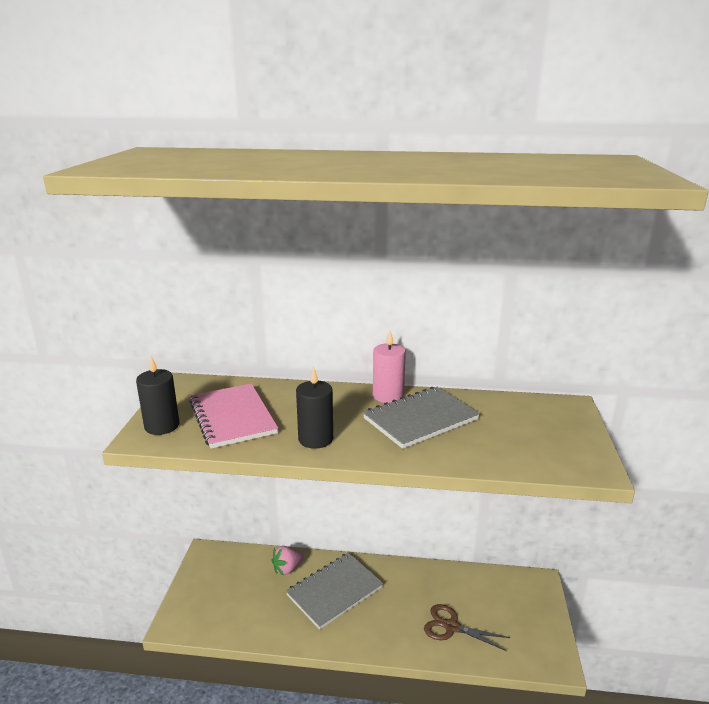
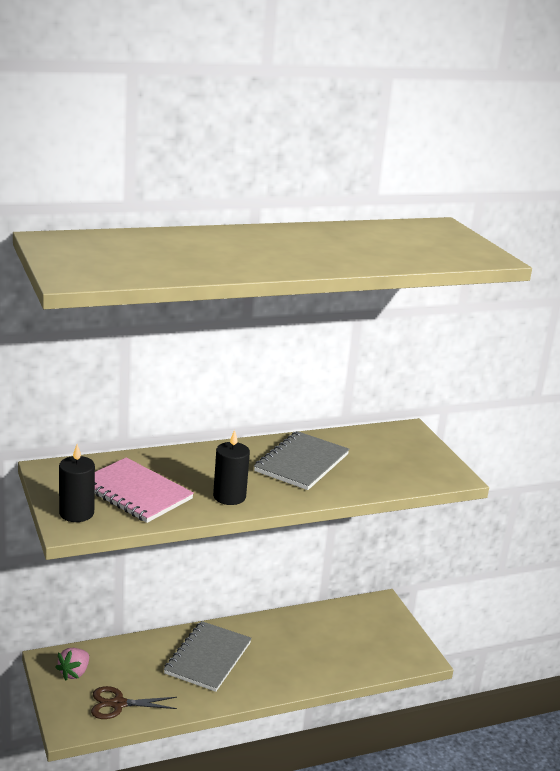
camera: 30 degrees left, 0 degrees up
pink strawberry [271,546,304,576] -> pink strawberry moved to [55,648,89,680]
pink candle [373,331,406,403] -> none
brown scissors [424,604,510,651] -> brown scissors moved to [91,686,177,719]

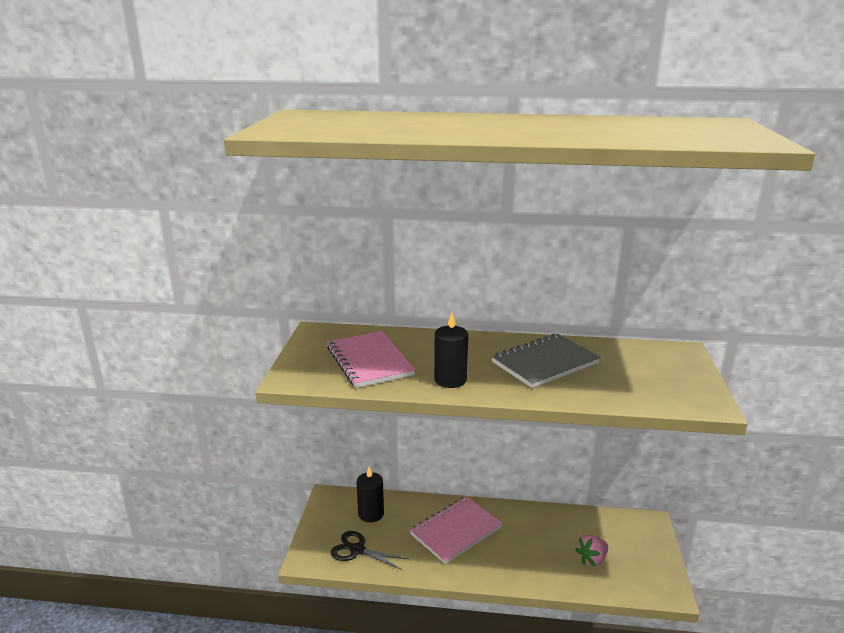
camera: 30 degrees right, 0 degrees up
pink strawberry [55,648,89,680] -> pink strawberry moved to [575,535,608,567]
black candle [59,444,95,522] -> black candle moved to [356,466,384,523]
brown scissors [91,686,177,719] -> black scissors [331,531,408,570]
grey notebook [164,621,252,692] -> pink notebook [410,496,502,564]

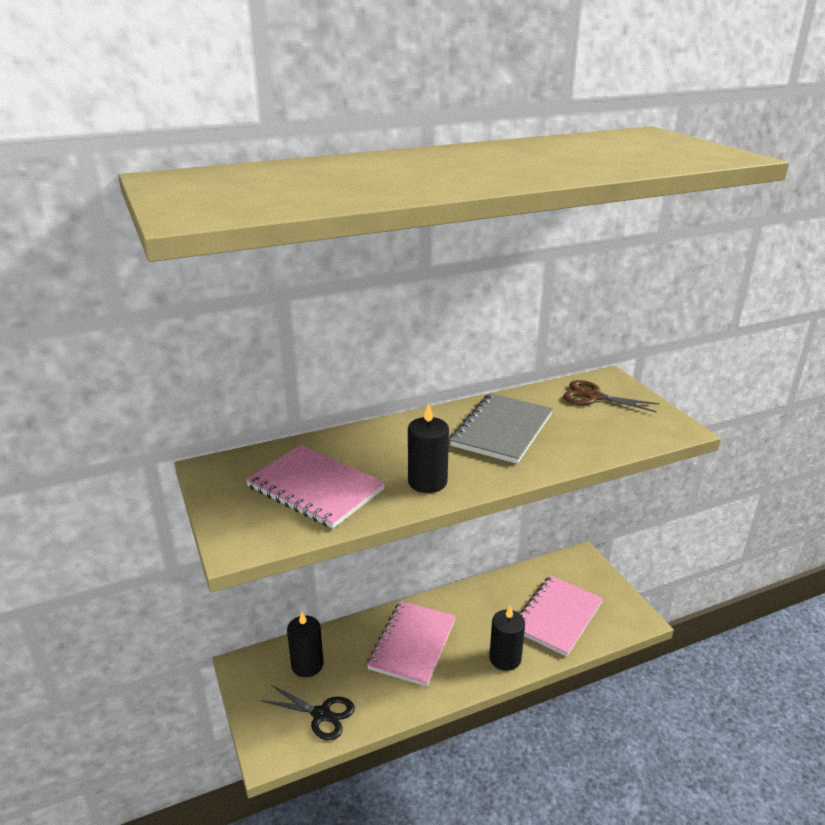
camera: 30 degrees left, 5 degrees up
black scissors [331,531,408,570] -> black scissors turned 150 degrees counterclockwise [261,685,355,740]
pink strawberry [575,535,608,567] -> pink notebook [521,575,603,657]
none -> black candle [490,606,525,671]
none -> brown scissors [563,380,659,412]

